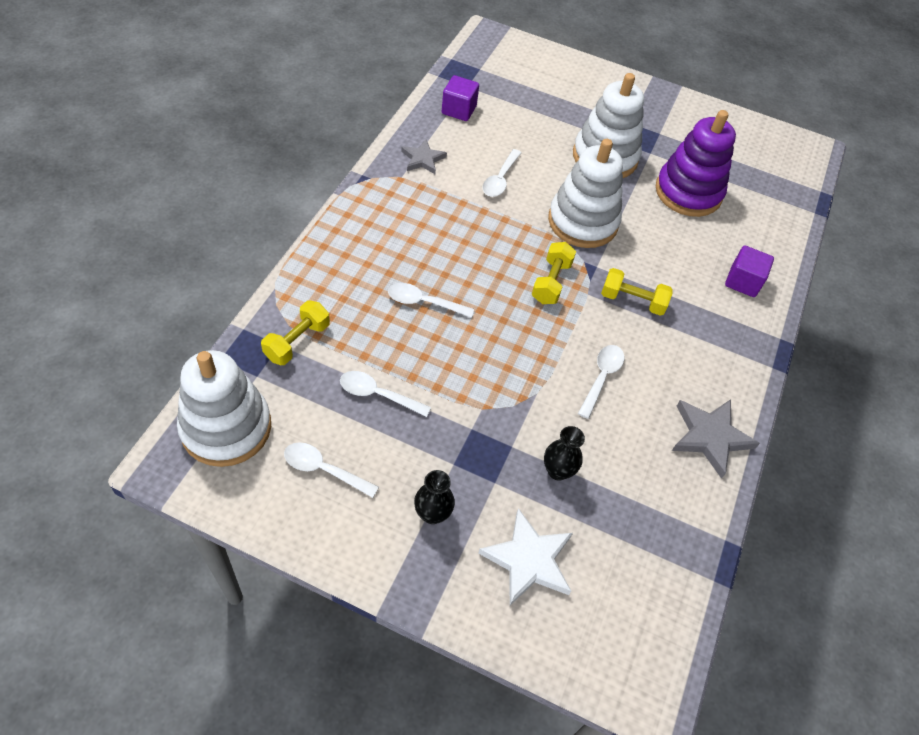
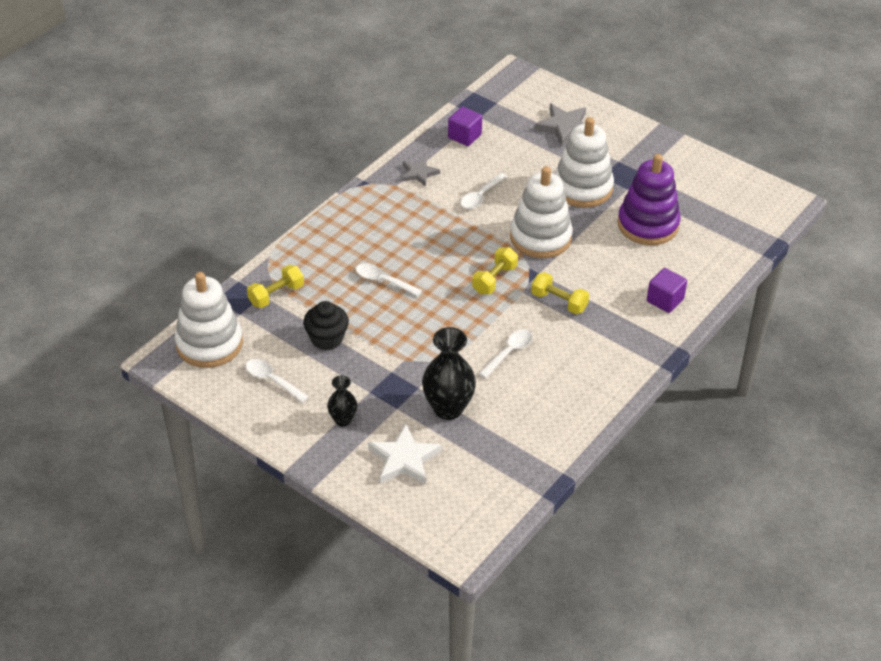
camera: 20 degrees right, 10 degrees down
white spoon [340,371,431,417] -> black cupcake [303,301,349,350]
black vase [544,426,585,481] -> black vase [422,327,476,420], size x1.79
grey star [672,399,760,479] -> grey star moved to [534,104,586,147]

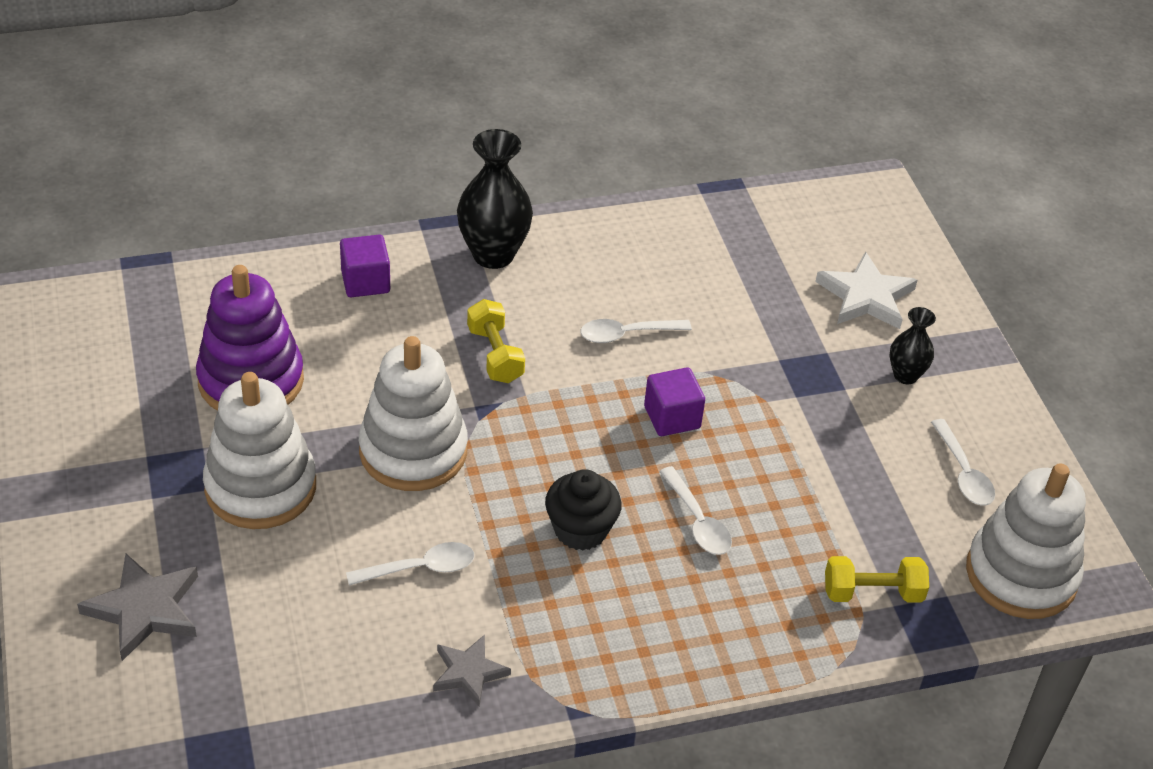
camera: 145 degrees left, 0 degrees up
black cupcake [303,301,349,350] -> black cupcake moved to [545,469,622,551]
black vase [422,327,476,420] -> black vase moved to [457,129,533,269]
purple cube [448,107,482,146] -> purple cube moved to [644,367,705,436]
yellow dumbbell [472,247,518,294] -> none

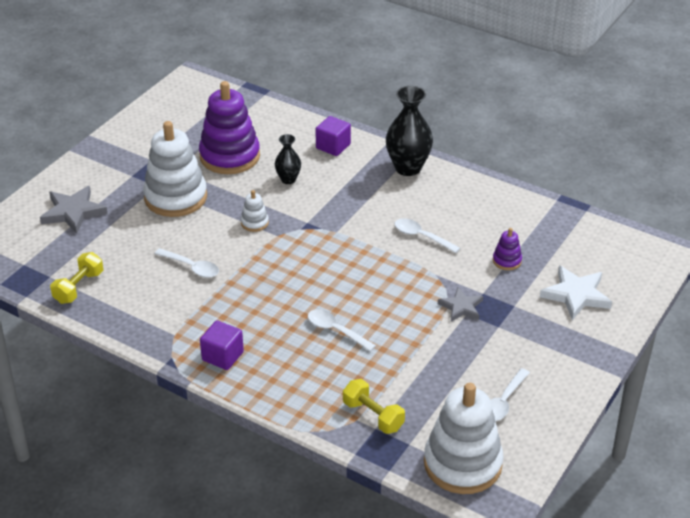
camera: 50 degrees right, 5 degrees down
white stacking toy [359,336,468,491] -> white stacking toy [241,190,269,232], size x0.44
grey star [433,635,511,706] -> grey star moved to [438,287,483,322]
yellow dumbbell [467,299,525,383] -> yellow dumbbell moved to [50,252,103,304]
black cupcake [545,469,622,551] -> none
purple cube [644,367,705,436] -> purple cube moved to [200,321,244,370]
white spoon [659,466,732,555] -> white spoon turned 105 degrees clockwise [308,309,376,352]
black vase [890,307,936,384] -> black vase moved to [275,134,301,184]
none -> purple stacking toy [493,228,522,270]

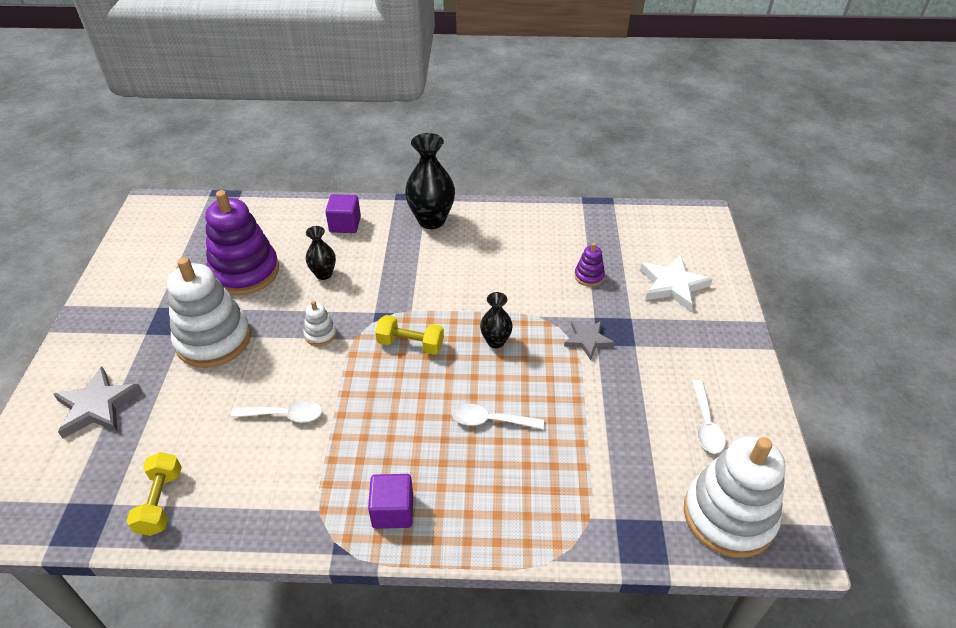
camera: 30 degrees left, 5 degrees up
yellow dumbbell [343,379,405,434] -> yellow dumbbell moved to [375,315,444,355]
white spoon [395,218,460,253] -> none
none -> black vase [480,292,513,348]

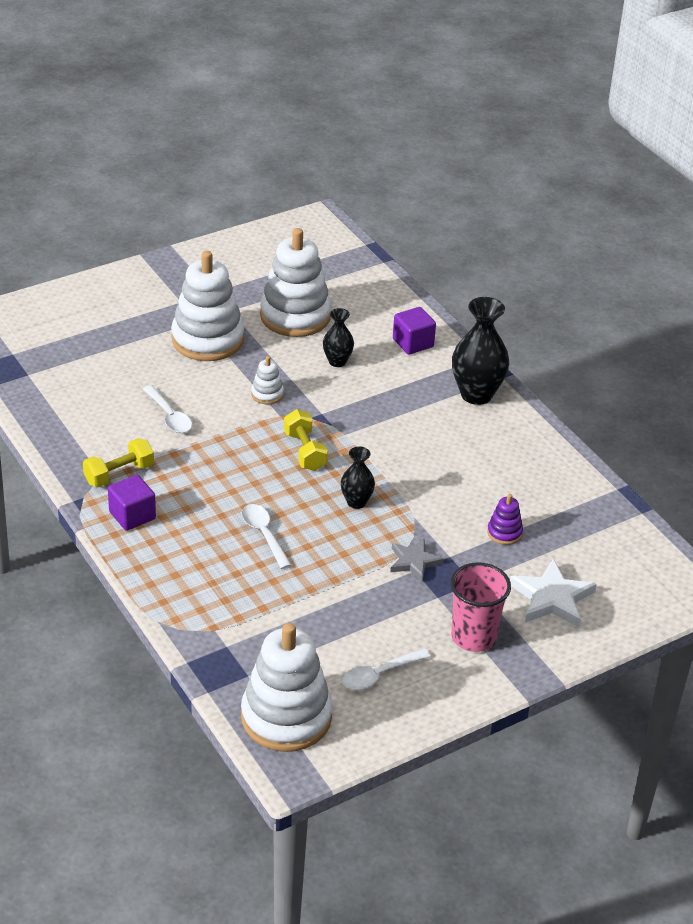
camera: 55 degrees right, 5 degrees down
grey star [53,367,142,438] -> none
yellow dumbbell [127,452,182,536] -> yellow dumbbell moved to [83,438,154,487]
purple stacking toy [205,190,279,295] -> white stacking toy [260,228,331,337]
none -> pink cup [450,562,511,652]

